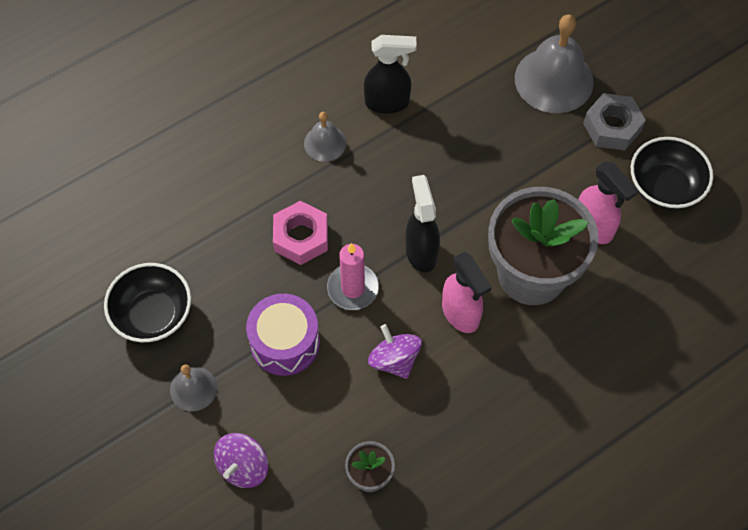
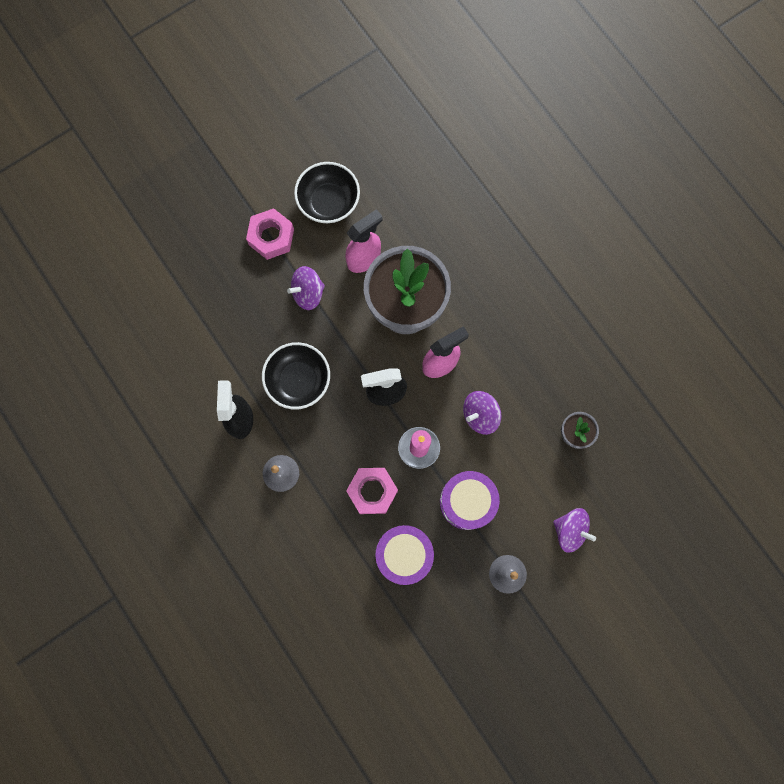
camera: 90 degrees left, 15 degrees up
black bowl [104,263,191,343] -> black bowl moved to [262,342,330,410]
grey bell [515,14,594,113] -> none
grey nut [583,93,646,150] -> pink nut [246,208,294,260]
none -> purple spinning top [287,266,325,310]
none -> purple drum [376,525,434,585]

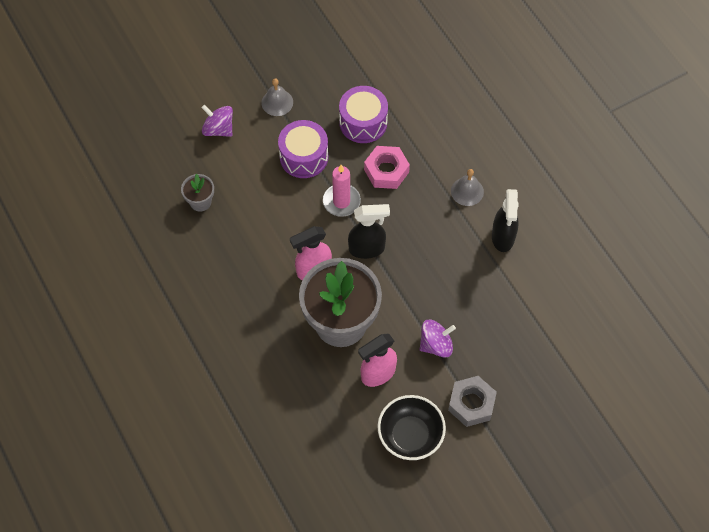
camera: 175 degrees left, 15 degrees down
pink nut [246,208,294,260] -> grey nut [448,376,497,427]
black bowl [262,342,330,410] -> none
purple spinning top [463,391,501,435] -> none

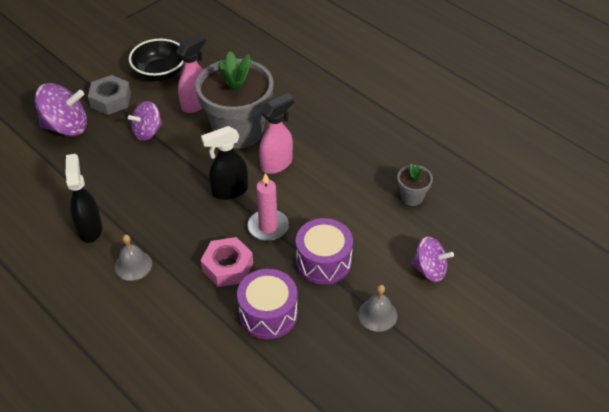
camera: 165 degrees right, 15 degrees down
none -> purple spinning top [35,83,87,136]

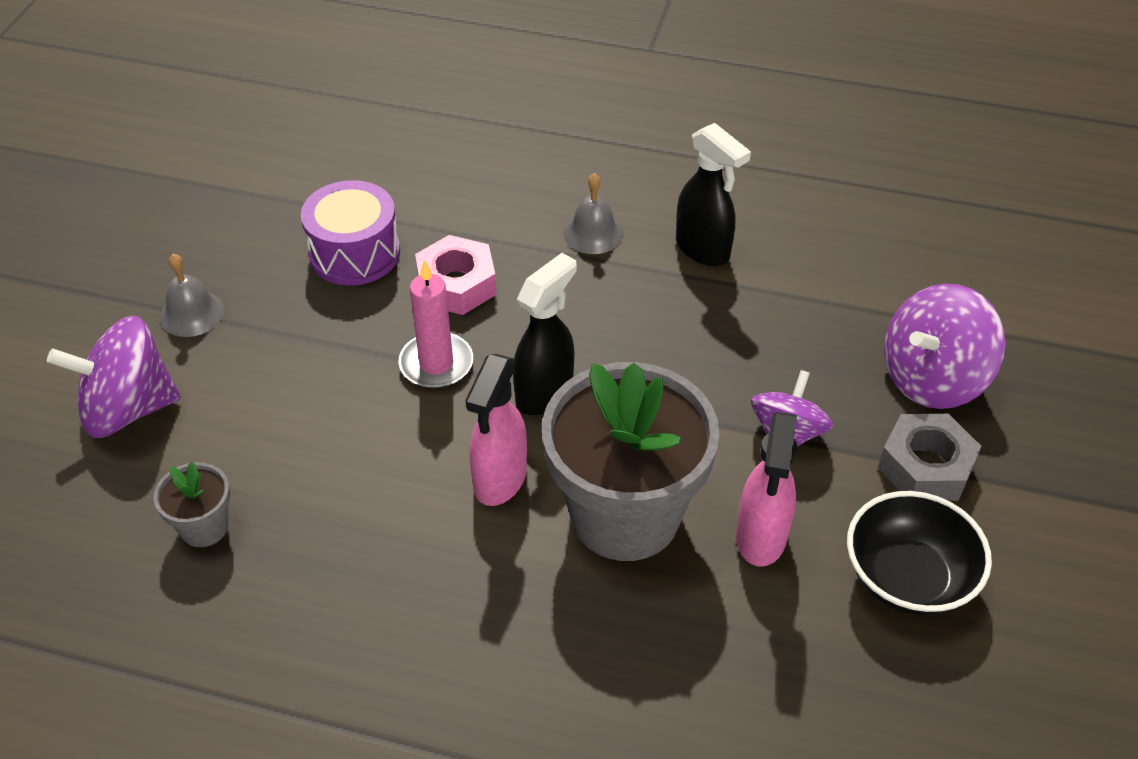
camera: 150 degrees right, 0 degrees up
purple drum [296,218,353,285] -> none
purple spinning top [411,236,454,282] -> purple spinning top [47,316,181,438], size x1.51

